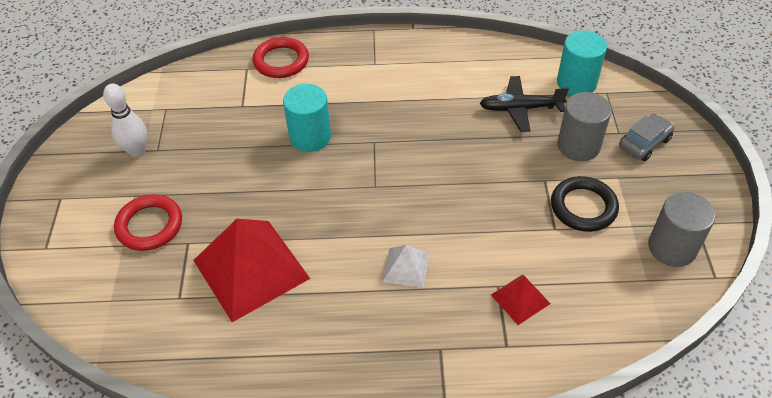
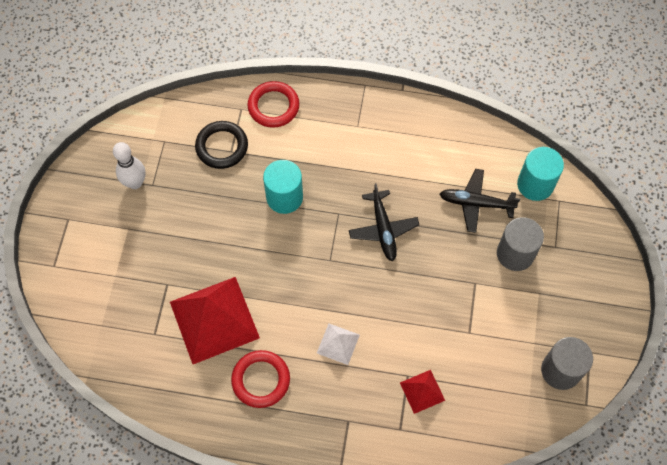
camera: 10 degrees right, 15 degrees up
red ring [114,194,182,251] -> red ring moved to [231,350,290,408]
black ring [551,176,619,232] -> black ring moved to [195,121,248,169]
grey car [619,114,675,161] -> none
none -> black plane [349,183,419,261]

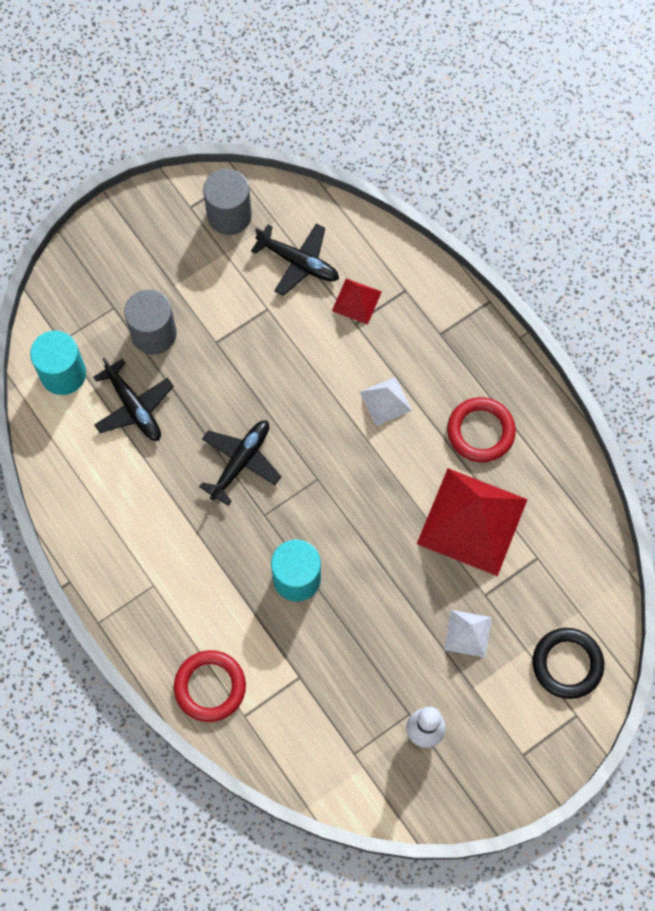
camera: 135 degrees left, 5 degrees up
black ring [195,121,248,169] -> black ring moved to [533,628,604,699]
none -> black plane [251,224,339,296]
none -> white pyramid [444,610,492,658]

